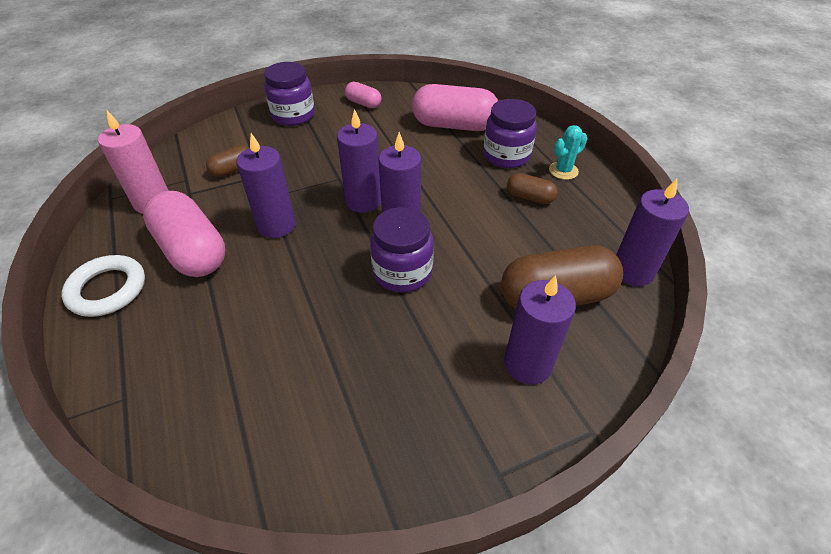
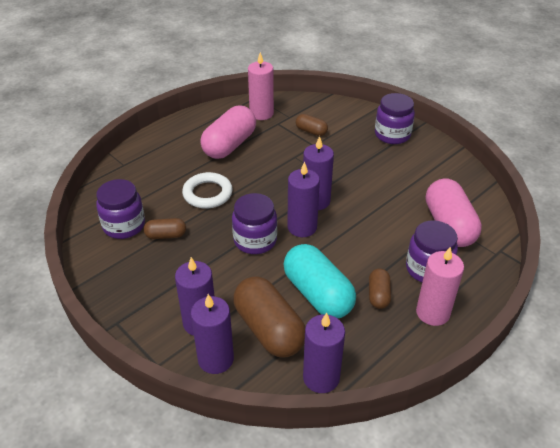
camera: 70 degrees right, 5 degrees down
white ring [61,255,145,317] -> white ring moved to [182,172,233,209]
purple candle [236,133,295,238] -> purple candle moved to [191,294,234,374]
pink capsule [345,82,381,108] -> none
turquoise cactus [549,125,588,180] -> pink candle [416,247,464,326]
none -> purple jar [96,179,145,239]
none -> brown capsule [144,218,186,239]
none -> turquoise capsule [283,244,356,318]

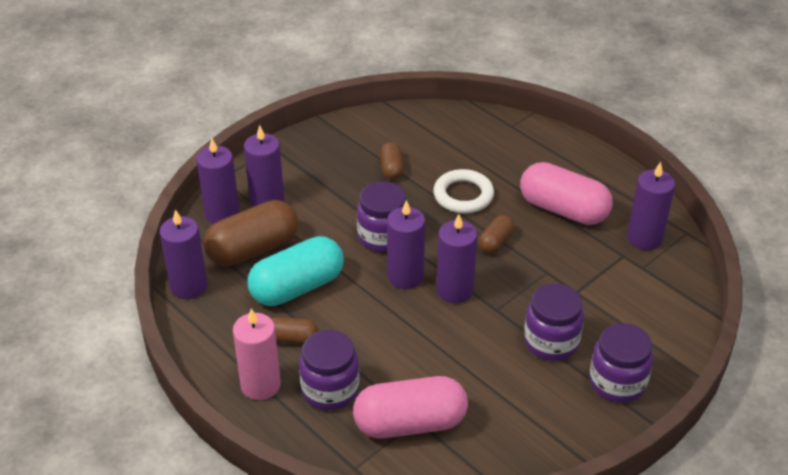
camera: 90 degrees right, 0 degrees up
purple jar [96,179,145,239] -> purple jar moved to [524,283,584,361]
pink candle [248,52,274,120] -> purple candle [627,162,675,250]
brown capsule [296,114,328,136] -> brown capsule moved to [478,215,514,253]

